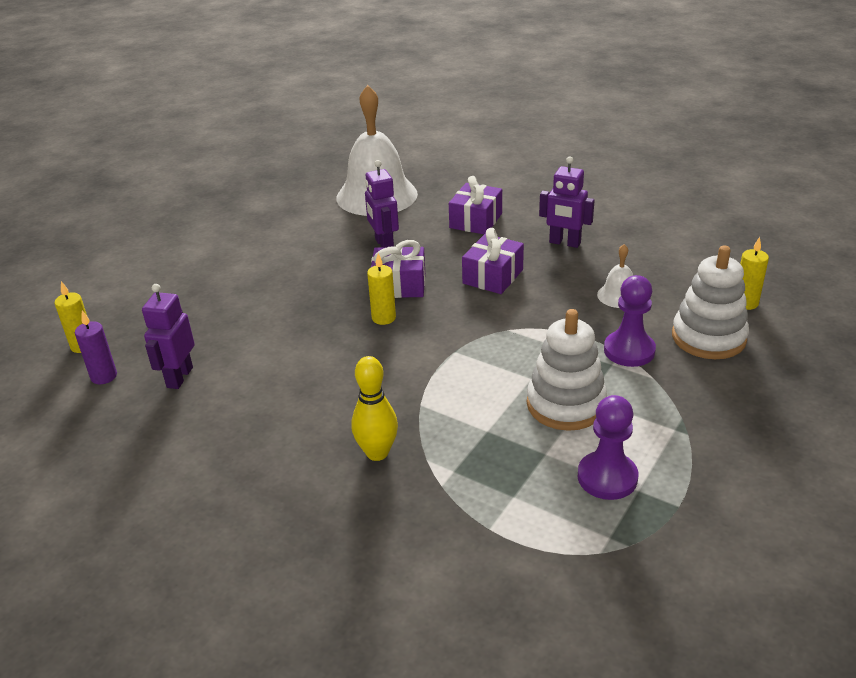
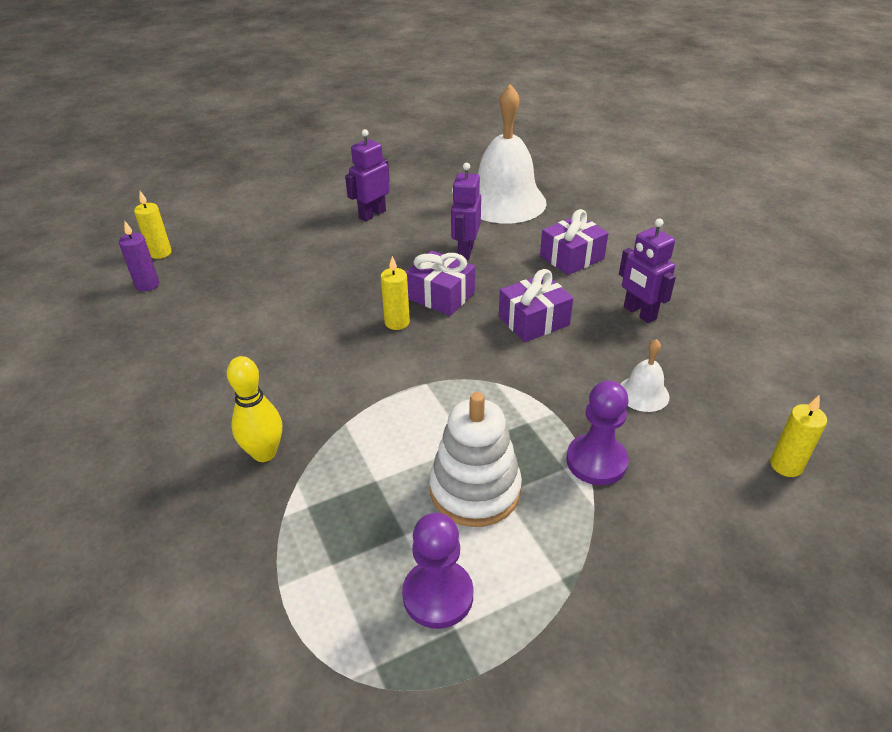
camera: 30 degrees right, 5 degrees up
purple robot [142,284,195,389] -> purple robot moved to [345,129,389,221]
white stacking toy [672,245,749,359] -> none

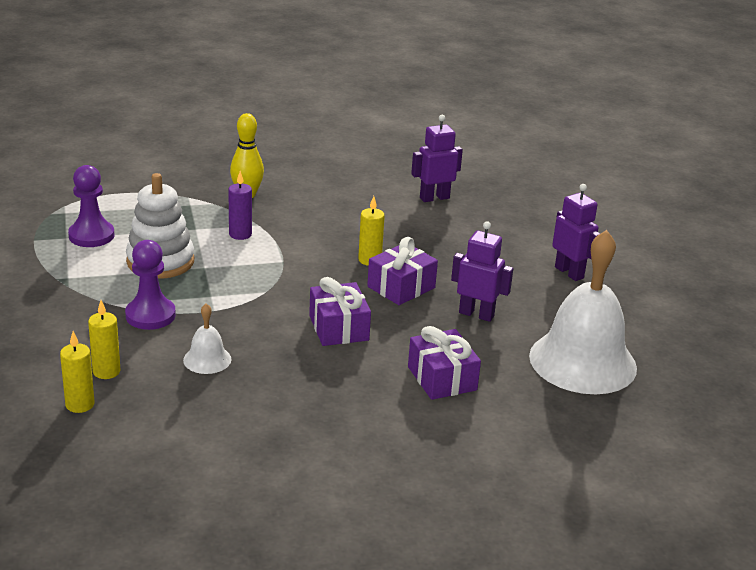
camera: 100 degrees right, 10 degrees down
purple candle [119,221,159,291] -> purple candle moved to [228,171,252,240]
yellow candle [134,191,172,259] -> yellow candle moved to [88,300,121,379]
purple robot [619,218,676,323] -> purple robot moved to [411,115,463,202]

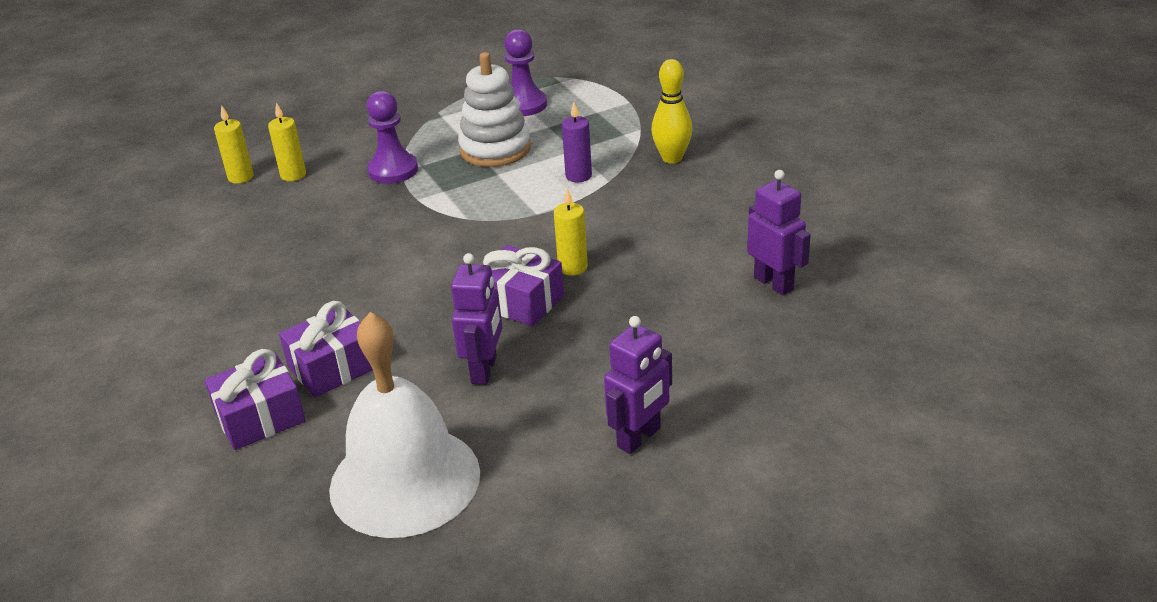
camera: 80 degrees right, 5 degrees up
white bell [183,304,231,374] -> none
purple gift [309,277,371,346] -> purple gift moved to [204,349,306,450]

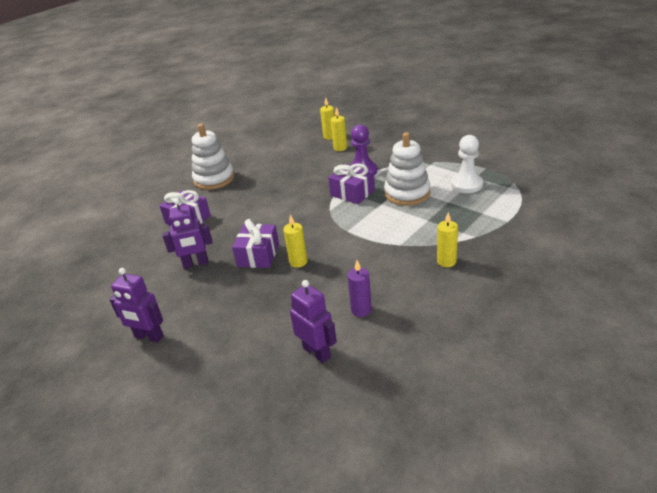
camera: 70 degrees right, 0 degrees up
purple gift [204,349,306,450] -> purple gift moved to [328,164,375,204]
white bell [329,312,480,538] -> none
purple pawn [504,29,547,116] -> white pawn [451,135,483,193]
purple candle [562,102,592,182] -> purple candle moved to [347,260,372,317]
yellow bowling pin [651,59,693,164] -> yellow candle [437,212,458,267]
purple robot [747,170,811,296] -> purple robot turned 75 degrees counterclockwise [290,280,337,363]
none -> white stacking toy [192,124,234,190]

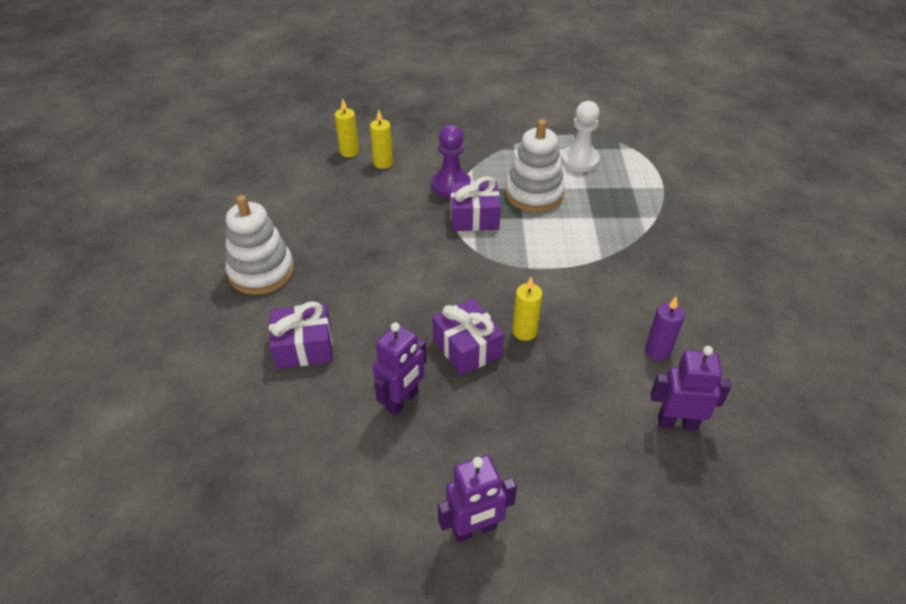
camera: 45 degrees left, 10 degrees up
yellow candle [437,212,458,267] -> none

